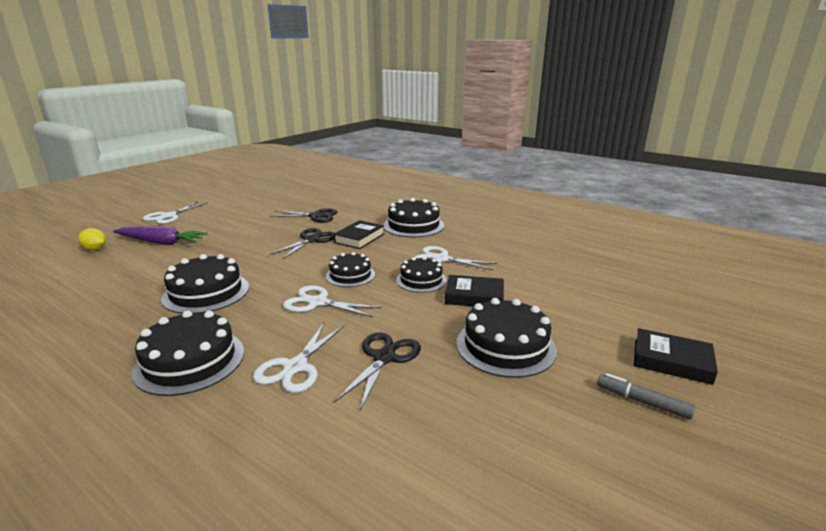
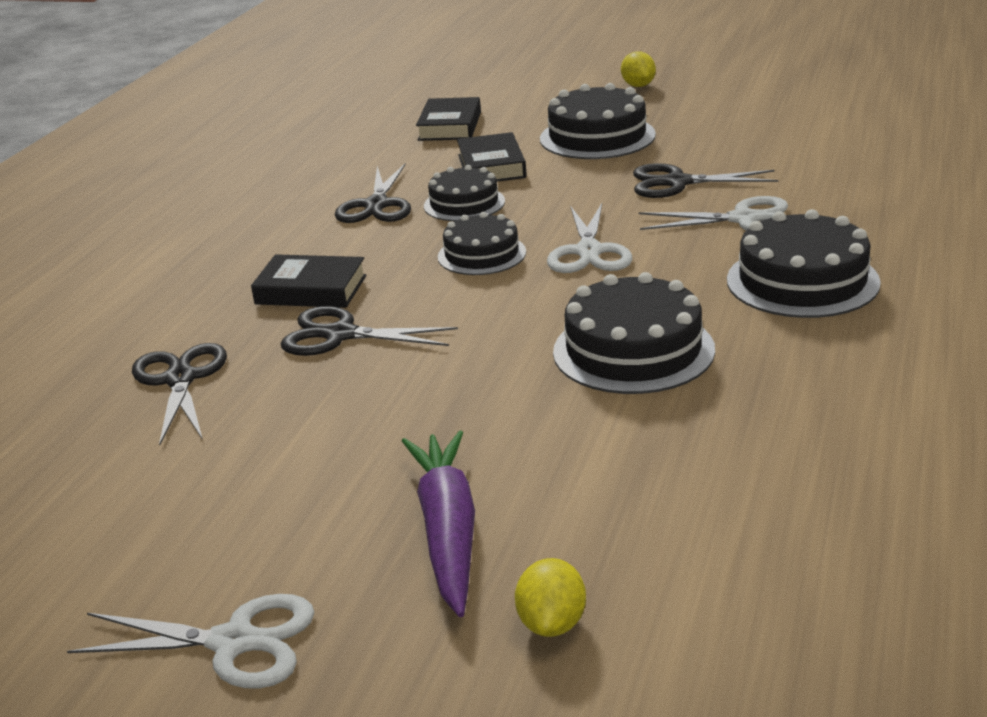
camera: 105 degrees left, 5 degrees up
black cake [383,198,444,237] -> none
white scissors [415,246,497,270] -> black scissors [335,163,411,223]
grey marker [597,373,695,420] -> yellow lemon [621,51,656,87]
black book [633,328,718,385] -> black book moved to [416,97,481,141]

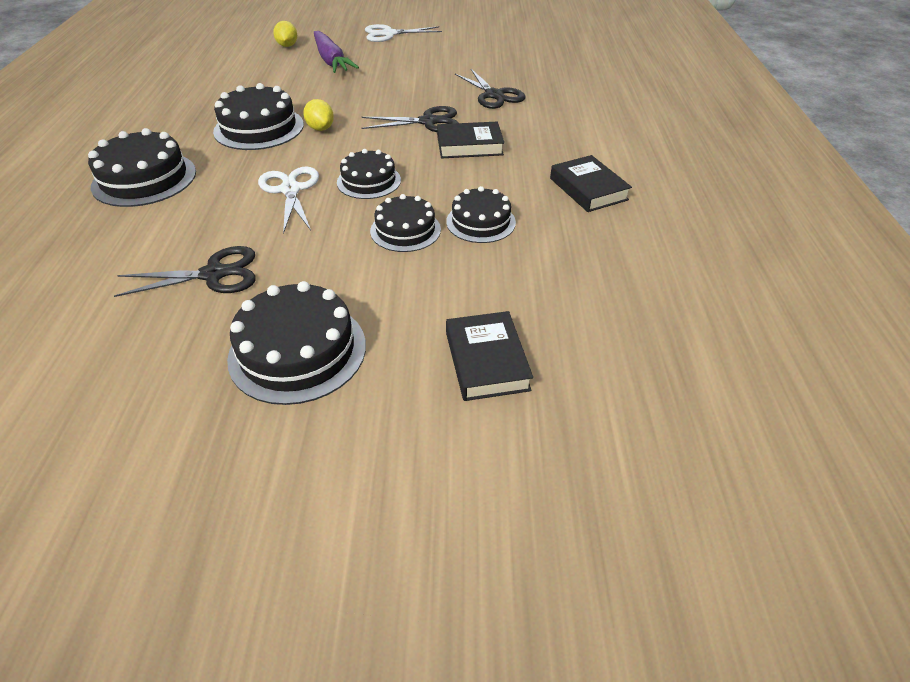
camera: 160 degrees right, 15 degrees up
black scissors [335,163,411,223] -> black cake [446,186,516,243]
black book [457,132,527,182] -> black book moved to [550,155,632,212]
yellow lemon [621,51,656,87] -> yellow lemon moved to [303,99,334,131]
white scissors [638,196,788,230] -> none

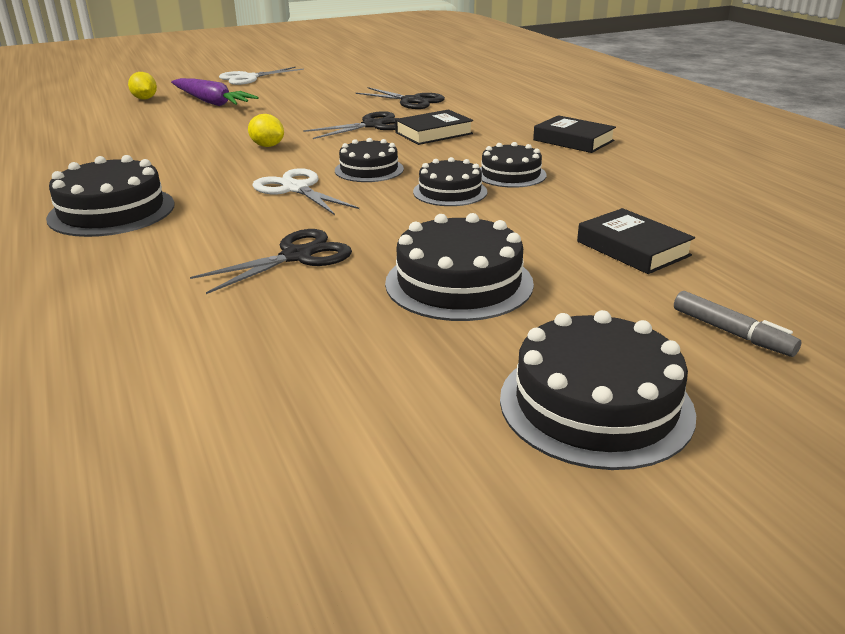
camera: 25 degrees left, 15 degrees down
black cake [213,83,304,150] -> black cake moved to [500,310,696,470]
none -> grey marker [674,291,802,357]

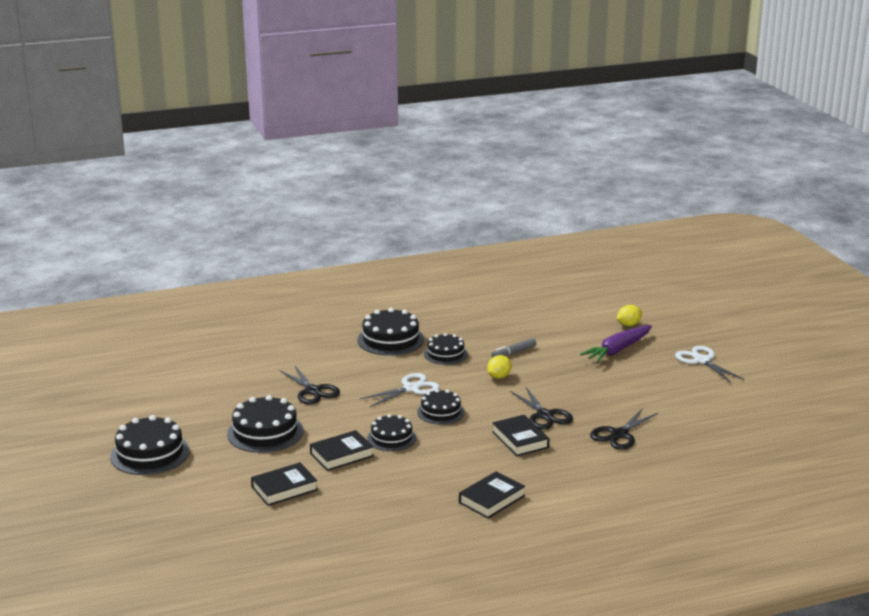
camera: 95 degrees right, 5 degrees down
black cake [480,142,546,188] -> black cake moved to [424,333,468,365]
grey marker [674,291,802,357] -> grey marker moved to [491,338,536,358]
none -> black book [310,430,374,471]

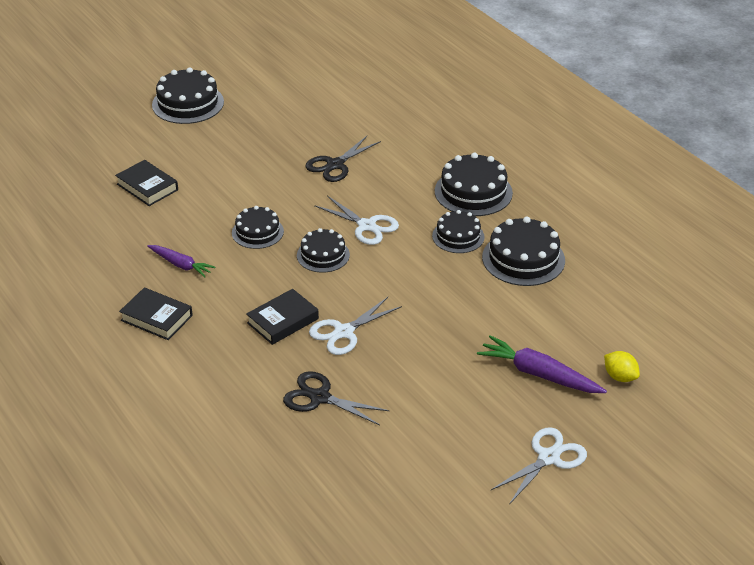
camera: 75 degrees right, 15 degrees up
black cake [227,395,304,453] -> black cake moved to [482,217,565,286]
black book [310,430,374,471] -> none
yellow lemon [487,355,512,379] -> none
grey marker [491,338,536,358] -> none
black scissors [510,386,573,430] -> white scissors [309,297,402,355]
none -> purple carrot [147,245,215,277]

